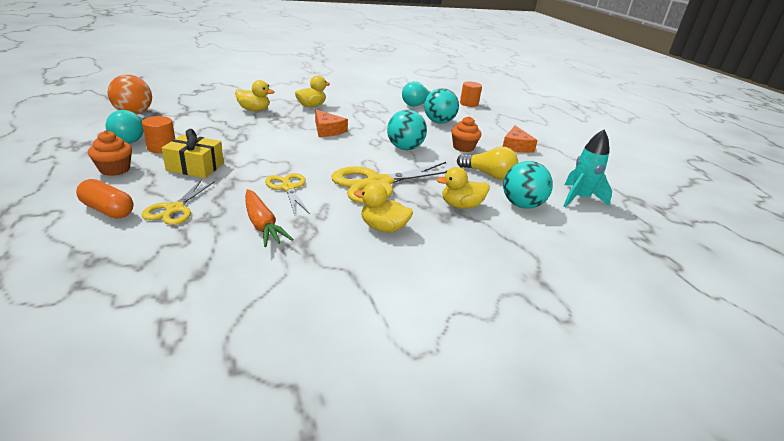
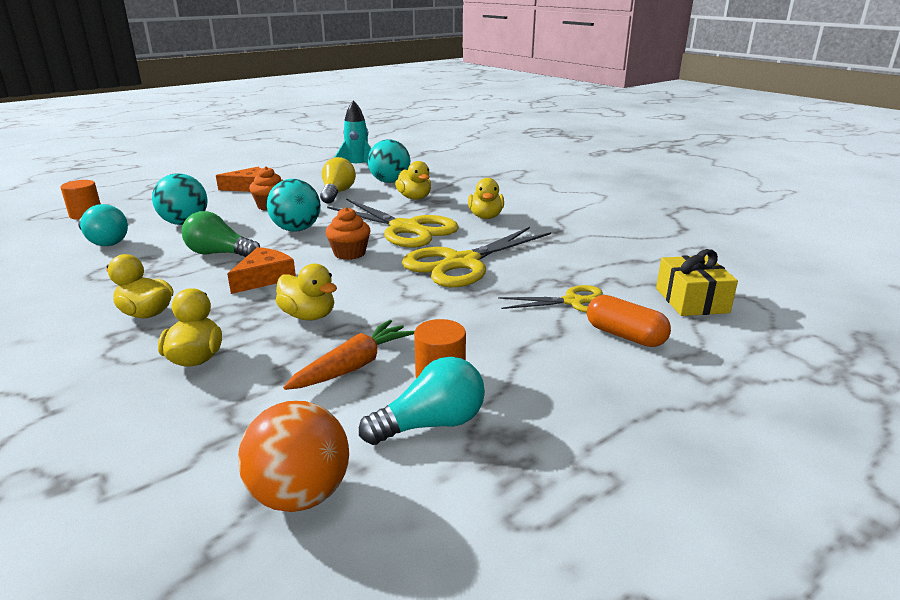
camera: 105 degrees left, 5 degrees down
orange capsule [76,179,134,218] -> orange capsule turned 60 degrees counterclockwise [587,295,671,347]
orange cupcake [88,131,132,176] -> orange cupcake moved to [325,207,371,260]
yellow gift [162,129,224,178] -> yellow gift moved to [656,249,738,316]
orange carrot [245,189,294,247] -> orange carrot moved to [283,320,415,390]
yellow scissors [265,173,310,216] -> yellow scissors [402,227,551,287], size x1.80
none -> green light bulb [182,211,260,257]
none -> yellow duck [275,264,337,320]

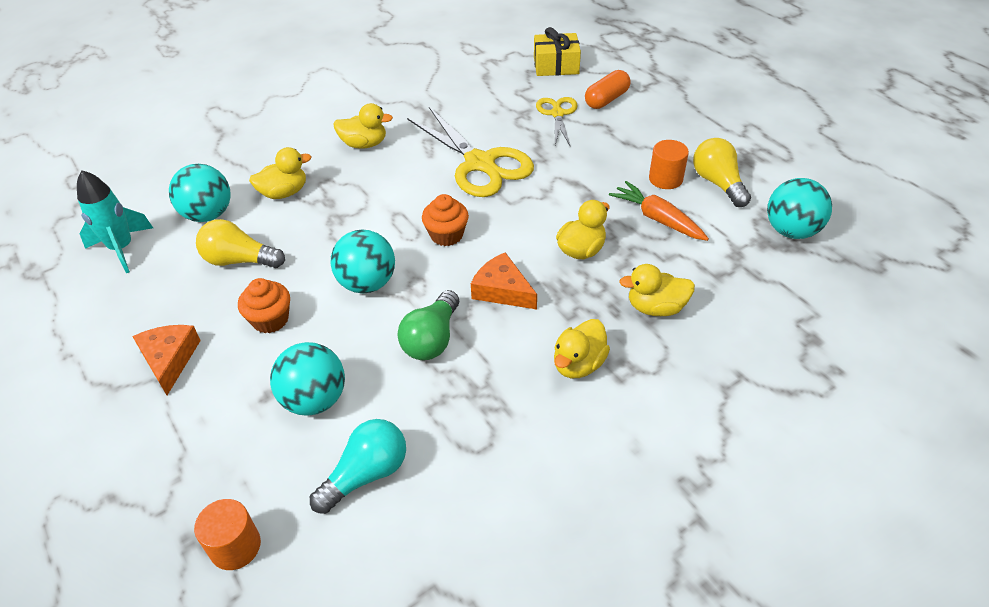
camera: 85 degrees left, 20 degrees up
orange ball [238,401,349,512] -> turquoise ball [767,178,832,239]
yellow scissors [327,198,459,248] -> none
turquoise light bulb [359,357,485,445] -> yellow light bulb [693,138,751,207]

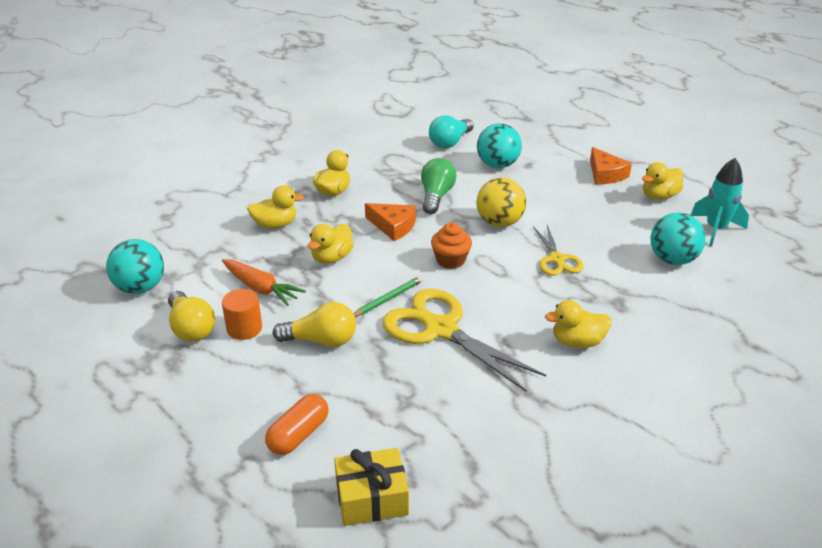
camera: 170 degrees right, 10 degrees down
orange cylinder [194,499,261,570] -> none
yellow light bulb [196,219,285,268] -> yellow light bulb moved to [273,302,356,347]
orange cupcake [238,278,290,333] -> none
yellow duck [249,147,311,199] -> yellow duck moved to [642,162,683,200]
turquoise ball [330,229,395,293] -> yellow ball [477,178,526,227]
yellow scissors [536,97,578,145] -> yellow scissors moved to [533,225,584,276]
none -> green pencil [353,276,423,317]

